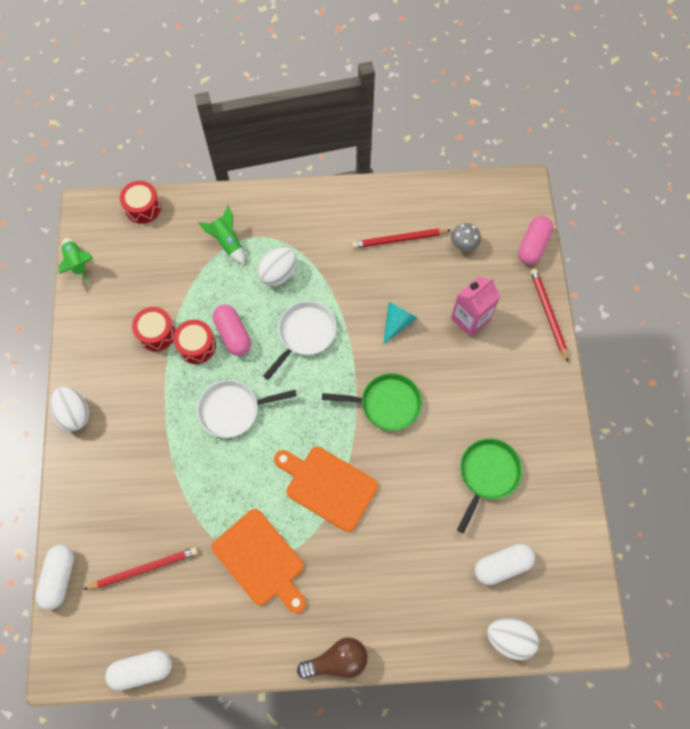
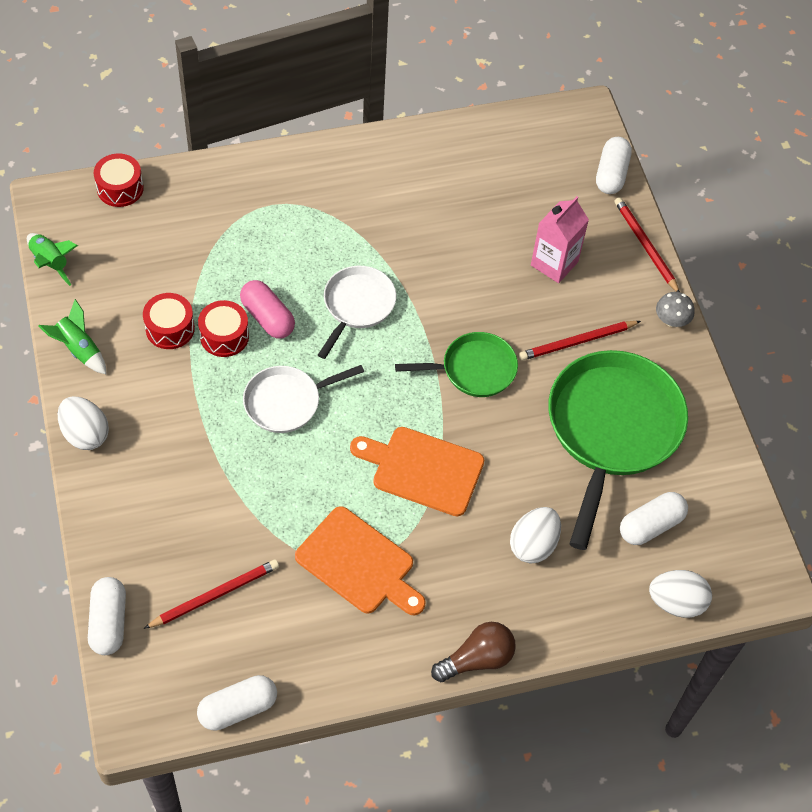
camera: 15 degrees left, 10 degrees down
green rocket [199,206,245,265] -> green rocket moved to [39,299,107,375]
white egg [258,247,297,286] -> white egg moved to [510,507,561,563]
red pencil [352,229,451,248] -> red pencil moved to [519,321,641,361]
turquoise cone [383,302,417,345] -> none
grey mushroom [451,223,481,251] -> grey mushroom moved to [656,292,694,327]
green pan [457,438,522,533] -> green pan [548,350,688,550], size x1.85
pink capsule [518,216,553,265] -> white capsule [596,137,632,194]

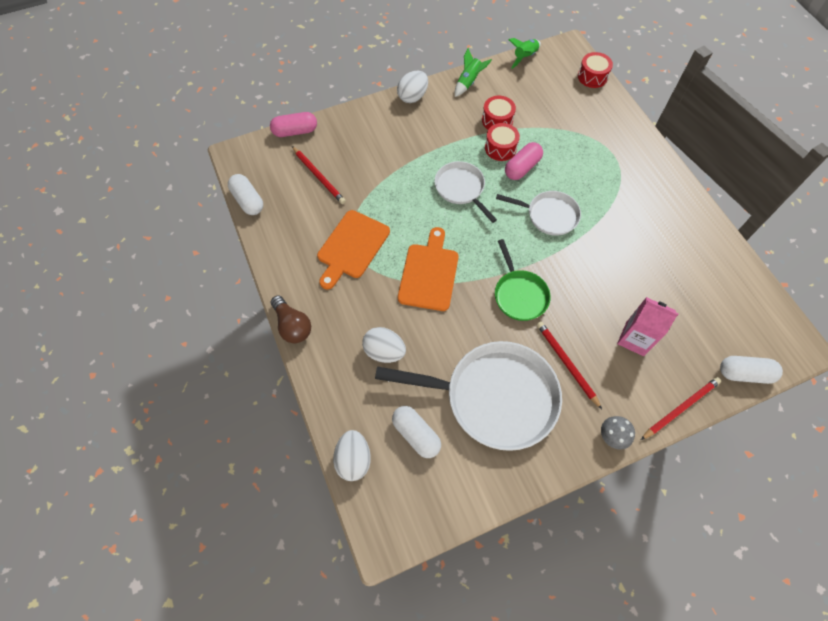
camera: 85 degrees right, 5 degrees up
white capsule [88,577,126,655] -> pink capsule [270,112,317,137]
green pan [548,350,688,550] -> white pan [375,341,562,451]

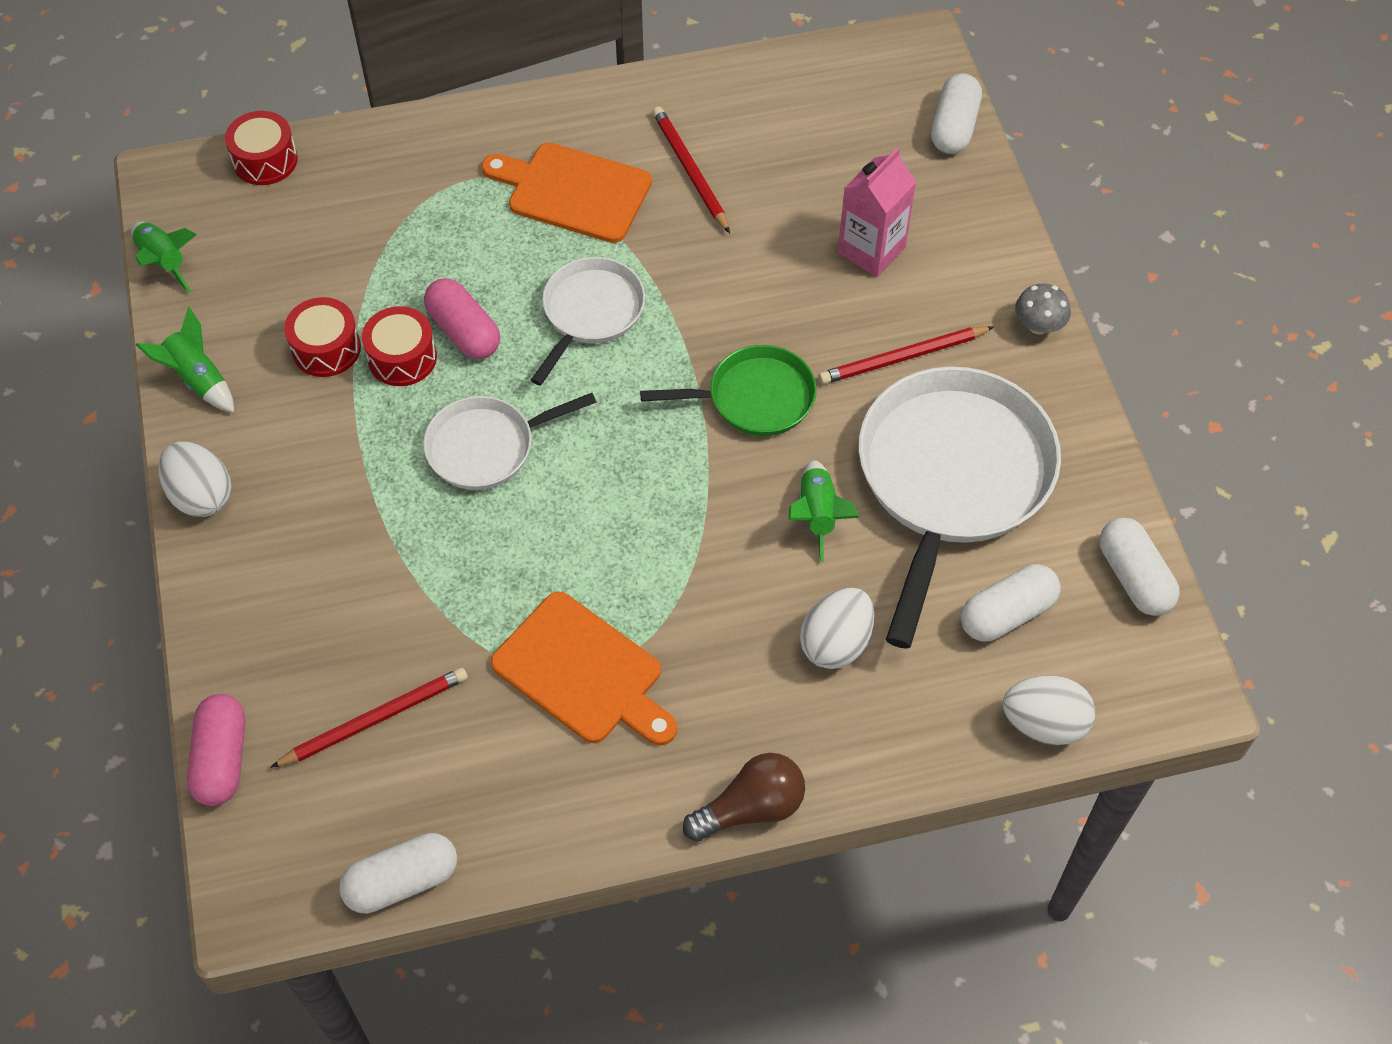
camera: 80 degrees left, 5 degrees down
orange cutting board [398,227,459,311] -> orange cutting board moved to [481,143,652,243]
red pencil [641,377,721,440] -> red pencil moved to [652,106,730,233]
none -> green rocket [789,460,859,562]
none -> white capsule [1100,517,1180,616]

